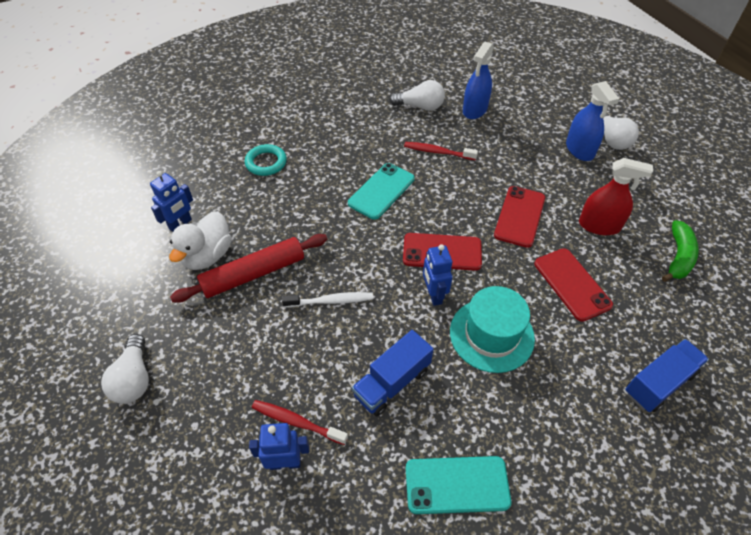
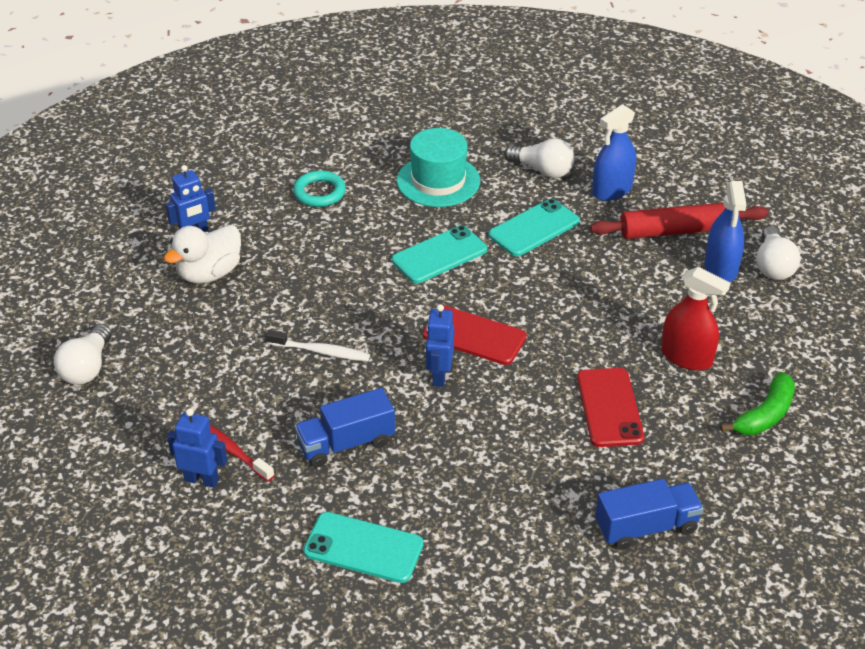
camera: 20 degrees right, 10 degrees down
red rolling pin [170,234,327,303] -> red rolling pin moved to [590,202,768,239]
red toothbrush [404,142,478,160] -> turquoise phone [489,199,580,256]
turquoise hat [450,286,535,373] -> turquoise hat moved to [397,128,480,207]
red phone [494,186,545,248] -> none

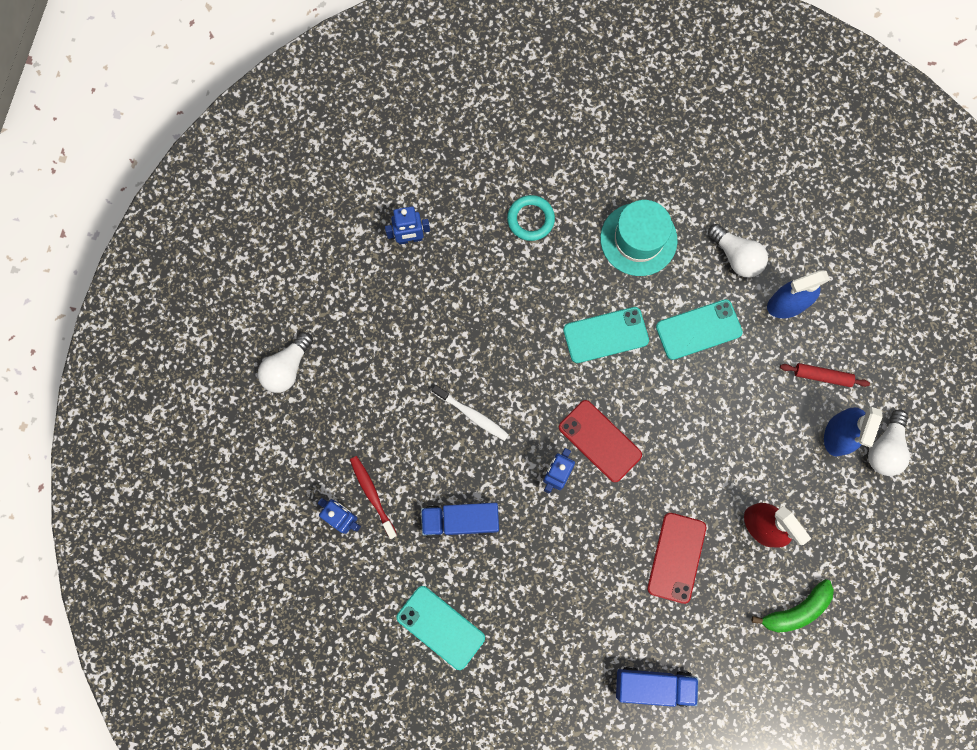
camera: 20 degrees right, 35 degrees up
white duck [164,225,241,284] -> none
red rolling pin [590,202,768,239] -> red rolling pin [780,363,870,387], size x0.54

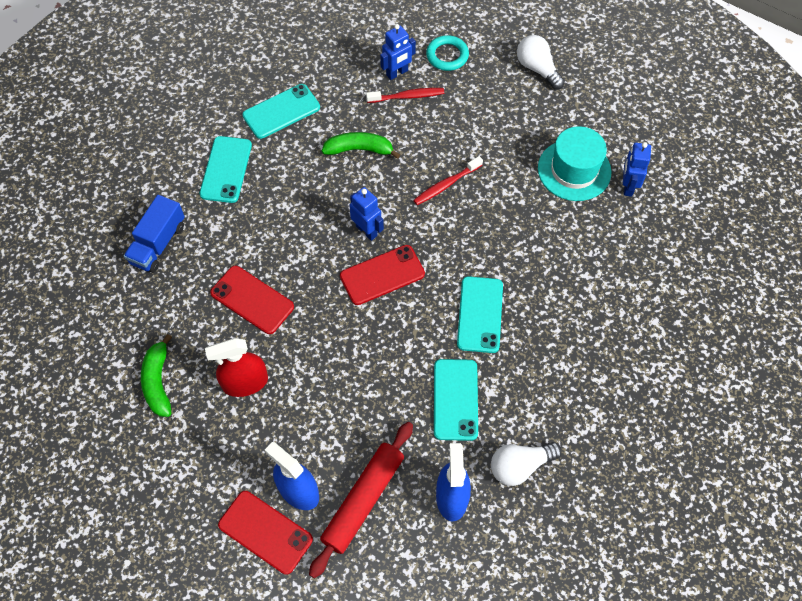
camera: 110 degrees right, 15 degrees down
blue truck [421,502,499,539] -> green banana [322,132,400,159]
white toothbrush [432,385,509,441] -> red toothbrush [413,156,483,205]
turquoise ring [507,195,555,241] -> turquoise ring moved to [426,35,469,71]
turquoise hat [600,200,677,276] -> turquoise hat moved to [538,126,612,201]
red rolling pin [780,363,870,387] -> red rolling pin [309,422,413,578], size x1.84
white light bulb [868,409,910,476] -> red phone [218,491,313,575]
none -> turquoise phone [199,136,252,203]

